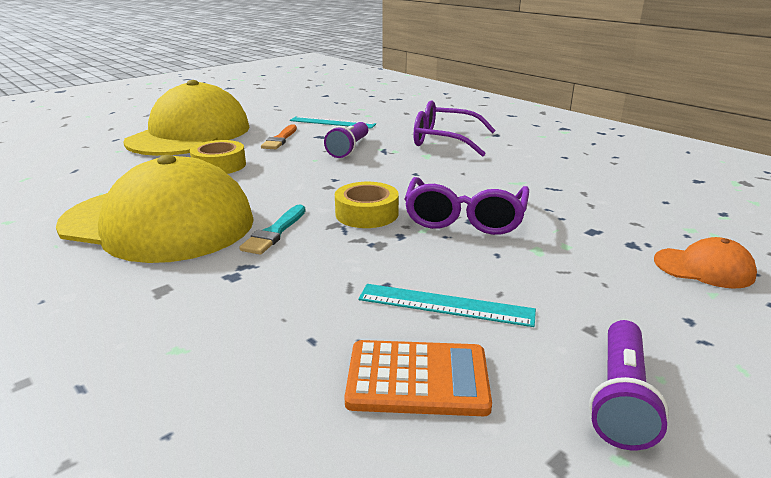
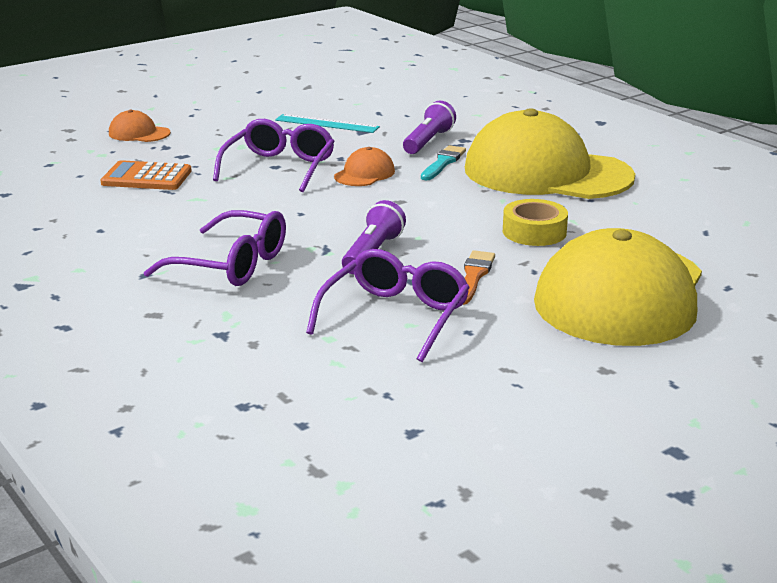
camera: 175 degrees left, 0 degrees up
turquoise ruler [290,116,376,129] -> purple glasses [306,249,470,362]
yellow tape [335,182,399,228] -> orange cap [334,147,395,186]
orange calculator [344,340,492,416] -> orange calculator moved to [101,160,192,190]
purple flashlight [589,320,669,450] -> purple flashlight moved to [403,101,456,154]

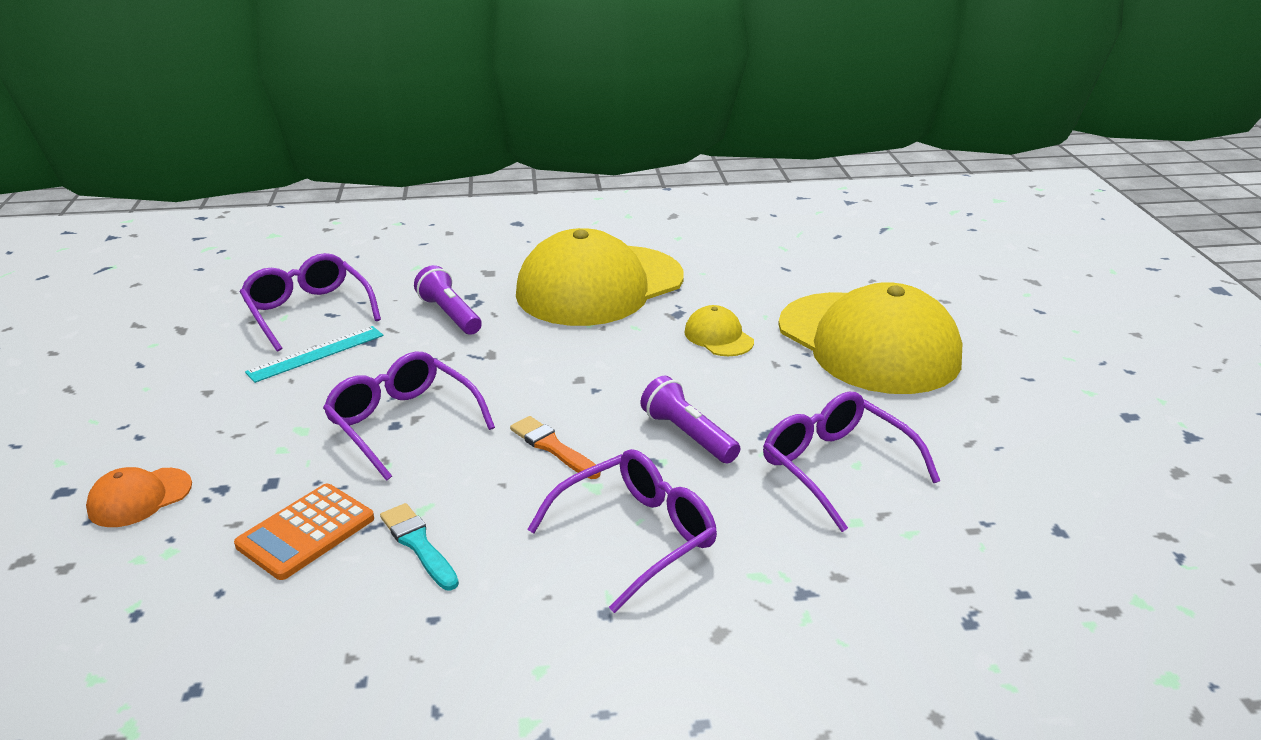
camera: 60 degrees left, 5 degrees up
orange cap [334,147,395,186] -> none
turquoise brush [421,145,466,180] -> turquoise brush moved to [380,503,459,590]
orange brush [463,250,495,305] -> orange brush moved to [510,416,601,479]
yellow tape [503,199,568,246] -> yellow cap [685,305,754,356]
none -> purple glasses [240,253,381,351]

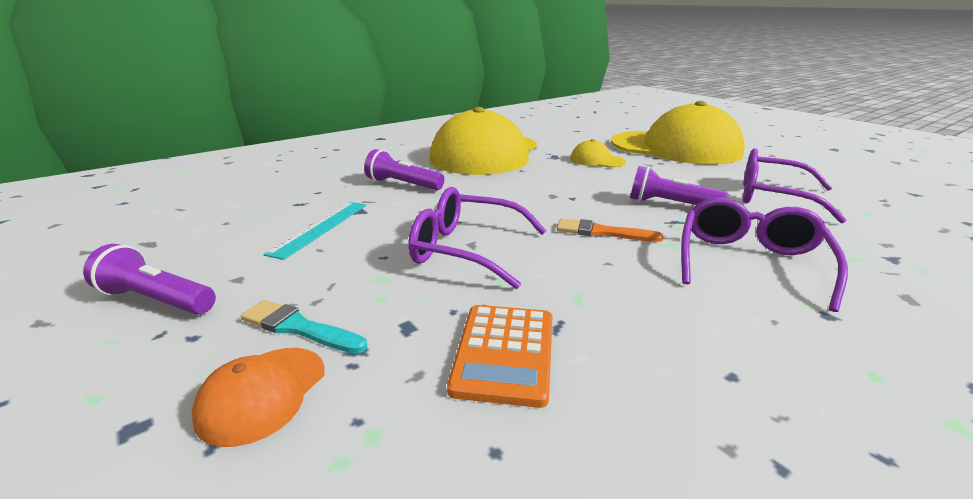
camera: 30 degrees left, 5 degrees down
purple glasses [240,253,381,351] -> none
turquoise brush [380,503,459,590] -> turquoise brush moved to [241,300,367,353]
none -> purple flashlight [83,244,216,315]

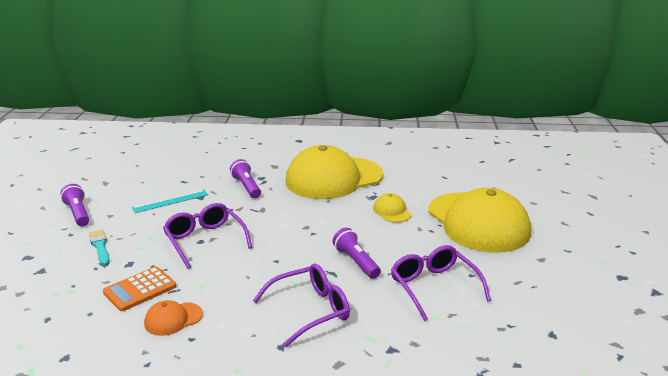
camera: 40 degrees right, 0 degrees up
orange cap [192,348,325,447] -> orange cap moved to [144,300,203,336]
orange brush [557,218,664,242] -> none

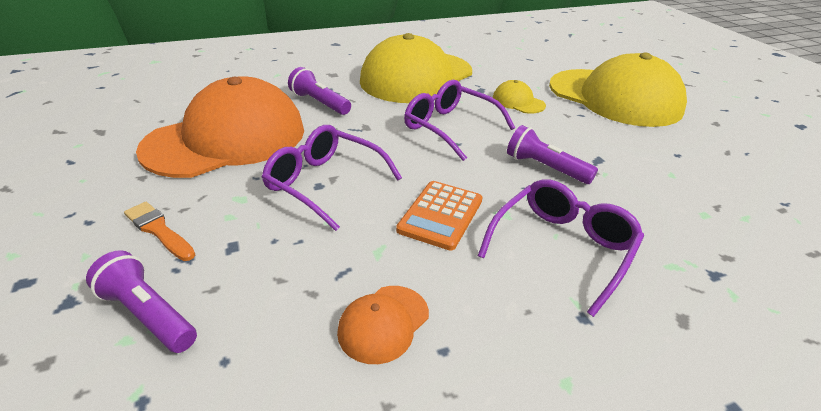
camera: 25 degrees left, 10 degrees up
purple flashlight [60,184,89,226] -> purple flashlight moved to [86,250,197,353]
turquoise brush [89,230,110,265] -> orange brush [124,202,195,261]
orange calculator [103,267,176,311] -> orange calculator moved to [396,181,482,251]
turquoise ruler [132,189,208,213] -> orange cap [136,76,304,178]
purple glasses [391,245,491,321] -> purple glasses moved to [404,80,515,161]

